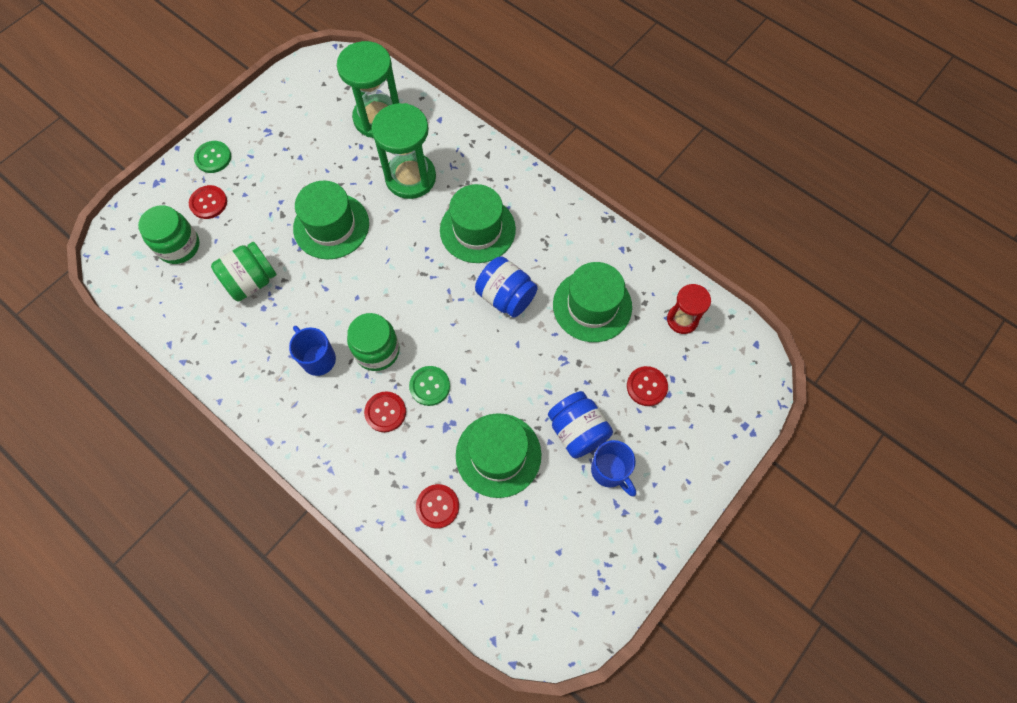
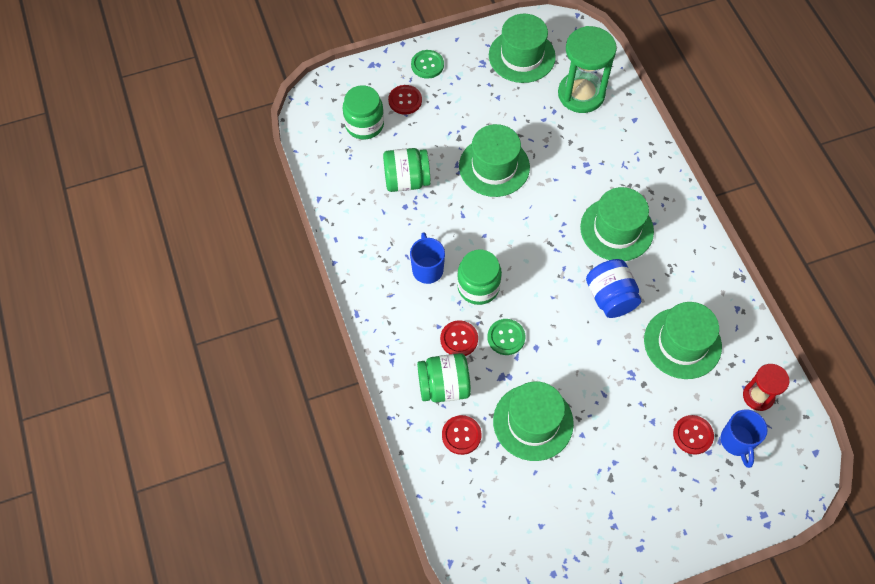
camera: 30 degrees right, 5 degrees down
green hourglass [371,103,436,199] -> none
blue jar [548,391,613,458] -> none
blue mug [591,440,636,496] -> blue mug moved to [721,409,767,468]
none -> green jar [417,353,471,402]
none -> green hat [489,14,556,83]

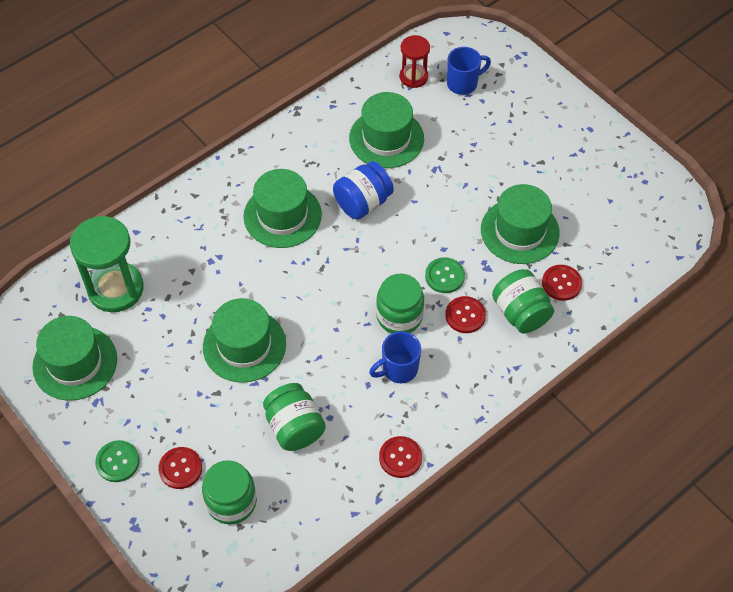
camera: 110 degrees left, 5 degrees down
red button [673,415,714,455] -> red button moved to [379,436,422,478]

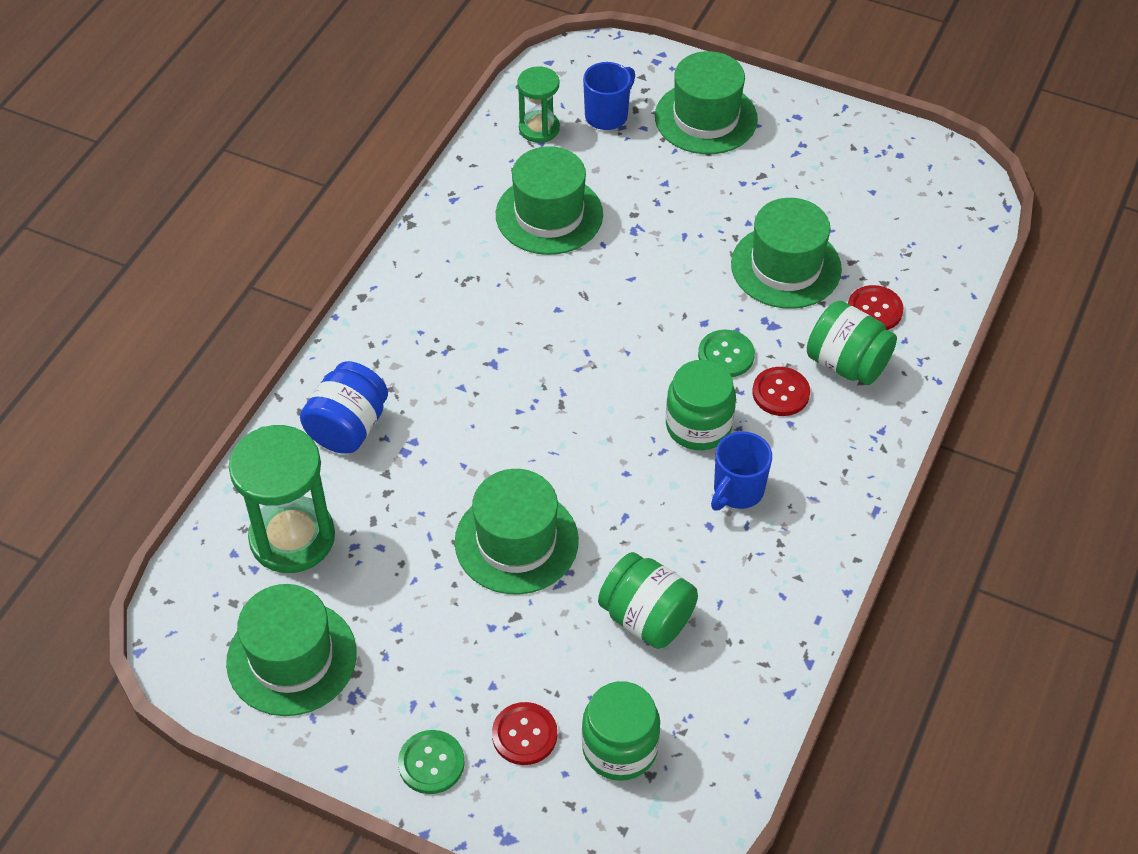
camera: 25 degrees left, 5 degrees down
green hat [243,169,322,248] -> green hat moved to [655,51,758,154]
blue jar [333,161,394,219] -> blue jar moved to [300,361,388,454]
red button [379,436,422,478] -> none
red hourglass [400,35,430,88] -> green hourglass [517,66,560,143]

